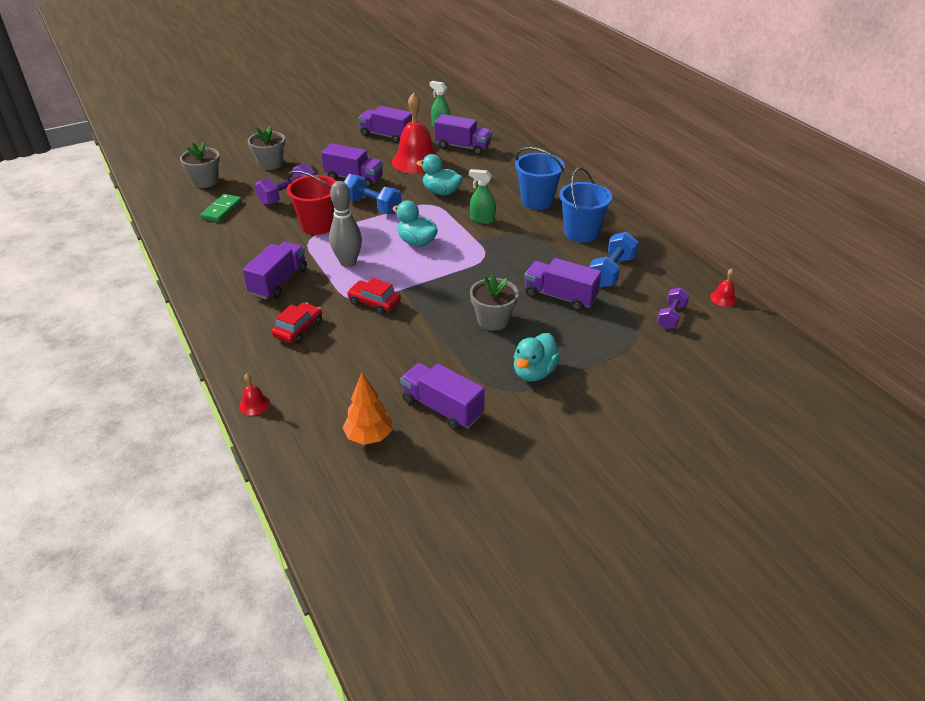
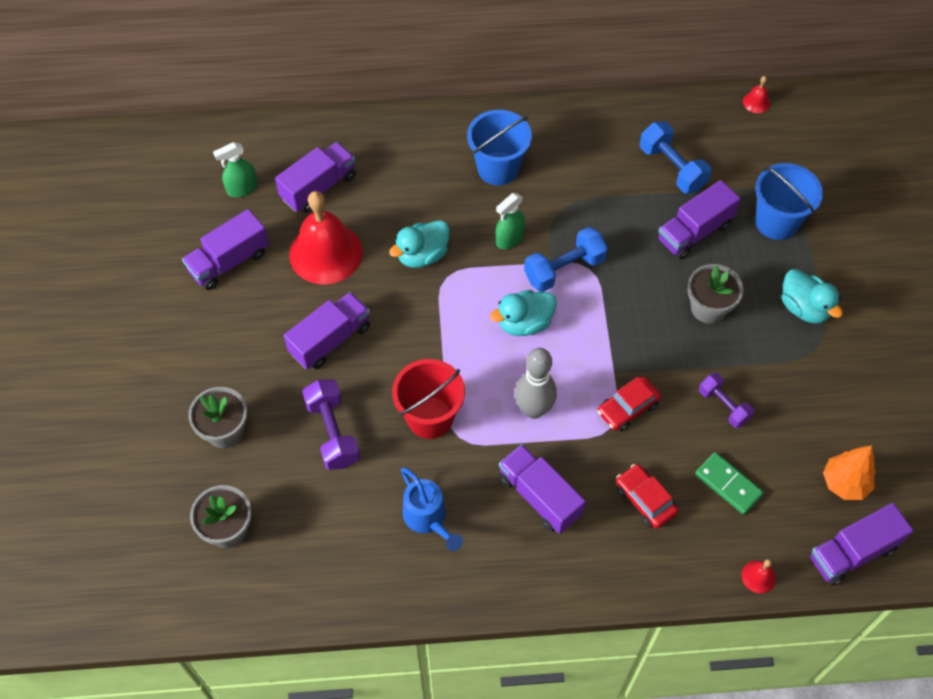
camera: 65 degrees left, 20 degrees up
green domino [200,194,242,222] -> green domino moved to [695,452,764,515]
blue dumbbell [344,174,401,214] -> blue dumbbell moved to [524,227,608,292]
purple truck [400,363,485,431] -> purple truck moved to [809,503,914,586]
blue bucket [559,167,612,243] -> blue bucket moved to [755,163,823,240]
purple dumbbell [657,288,690,329] -> purple dumbbell moved to [699,373,754,428]
none -> blue watering can [401,467,463,551]

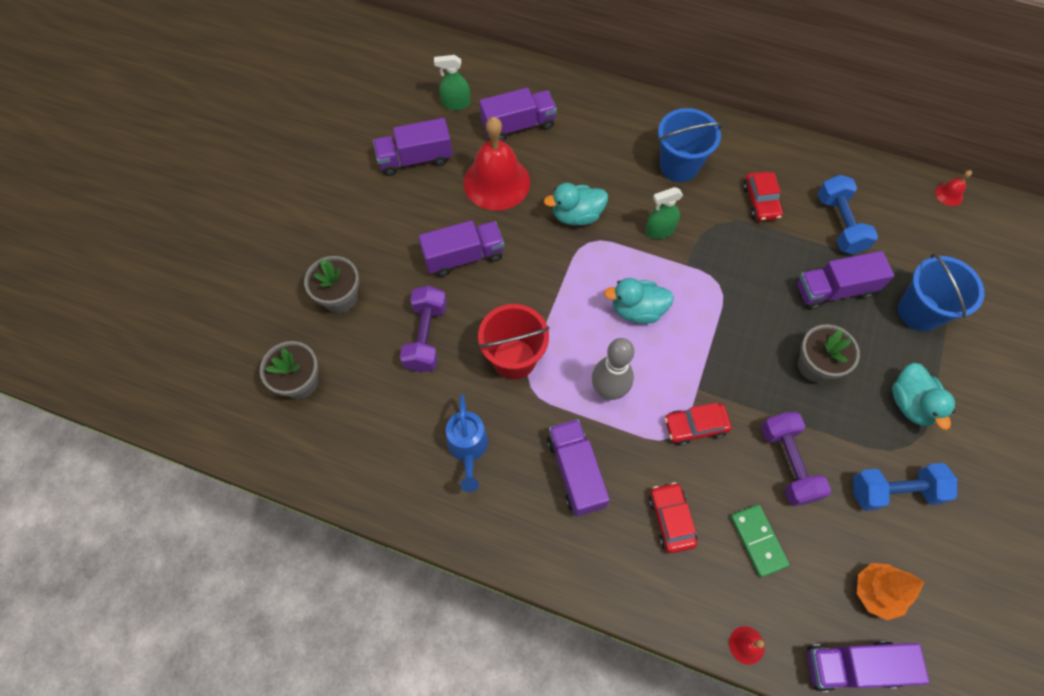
camera: 25 degrees right, 5 degrees up
blue dumbbell [524,227,608,292] -> blue dumbbell moved to [853,463,957,511]
purple dumbbell [699,373,754,428] -> purple dumbbell [761,412,831,506], size x1.51
none -> red car [743,172,783,221]

